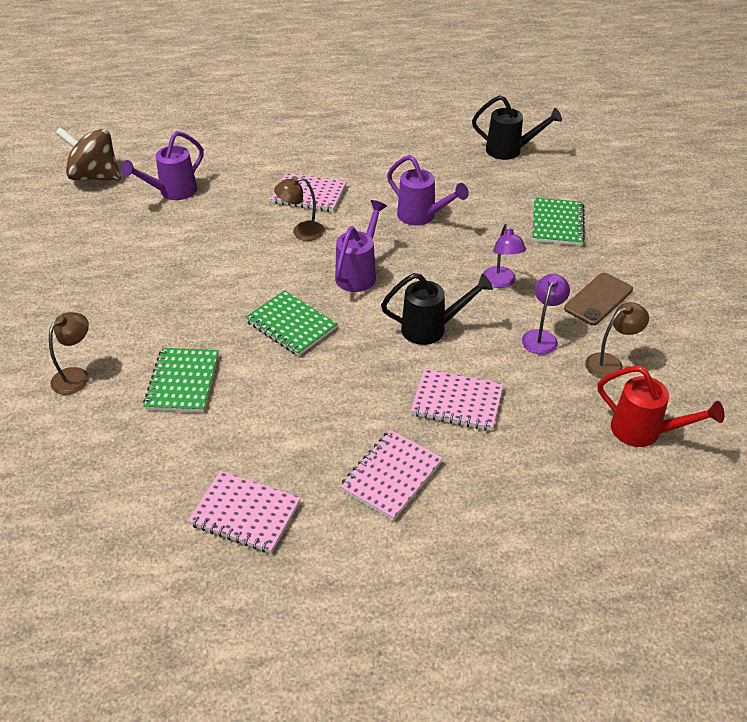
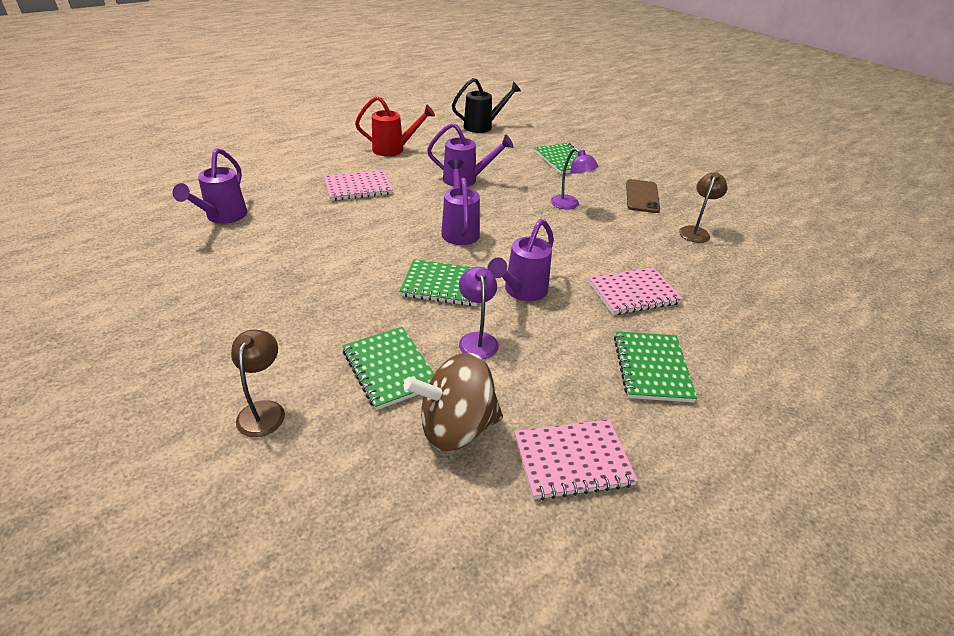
camera: 35 degrees left, 5 degrees down
brown spinning top [55,127,121,181] -> brown spinning top moved to [404,353,503,451]
brown lamp [274,176,325,241] -> none
pink notebook [340,430,443,521] -> green notebook [614,331,697,402]
black watering can [381,273,493,345] -> none
purple lamp [522,274,570,355] -> purple lamp moved to [459,267,499,359]
red watering can [598,366,725,447] -> red watering can moved to [355,96,435,156]
none -> purple watering can [488,219,554,301]

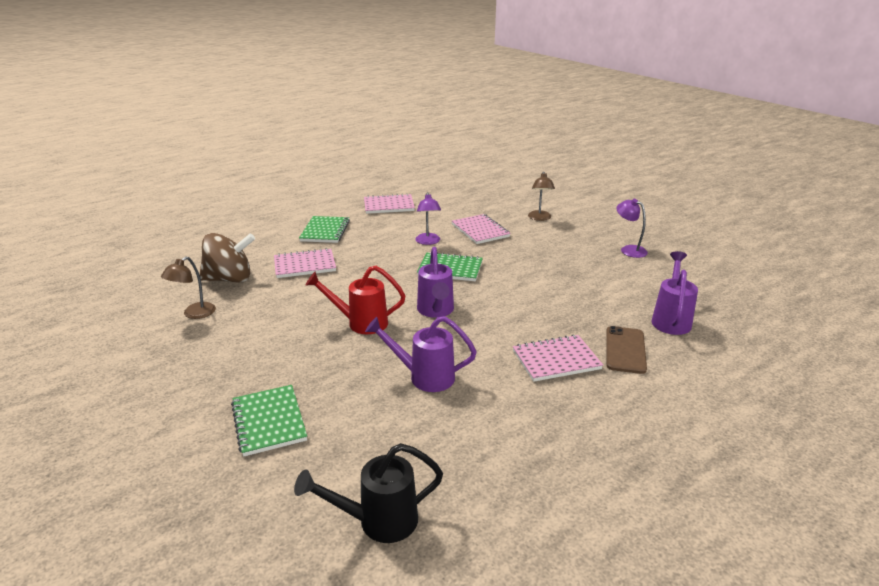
camera: 175 degrees left, 10 degrees down
green notebook [343,327,434,410] -> pink notebook [452,214,511,244]
red watering can [355,96,435,156] -> red watering can moved to [305,266,405,334]
brown spinning top [404,353,503,451] -> brown spinning top moved to [200,233,255,283]
purple watering can [488,219,554,301] -> none
purple lamp [551,148,599,210] -> purple lamp moved to [616,199,648,258]
brown phone [626,179,660,213] -> brown phone moved to [606,326,647,374]

